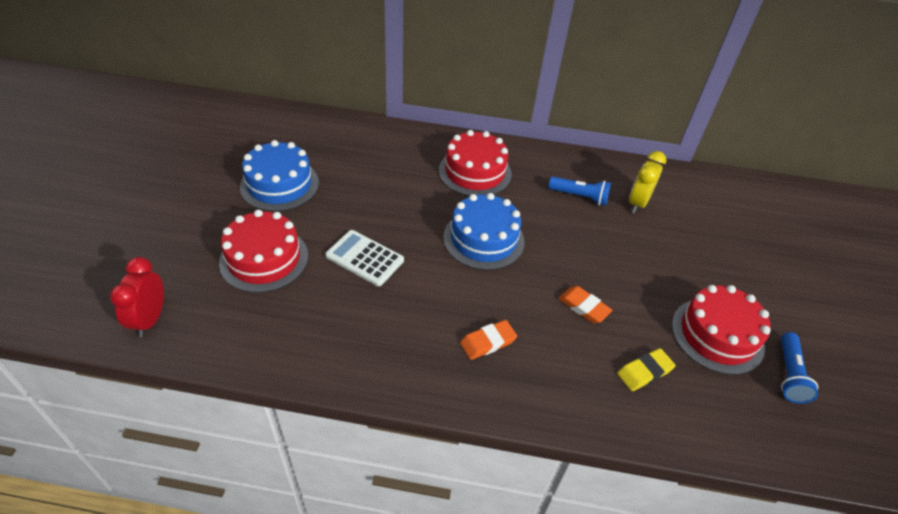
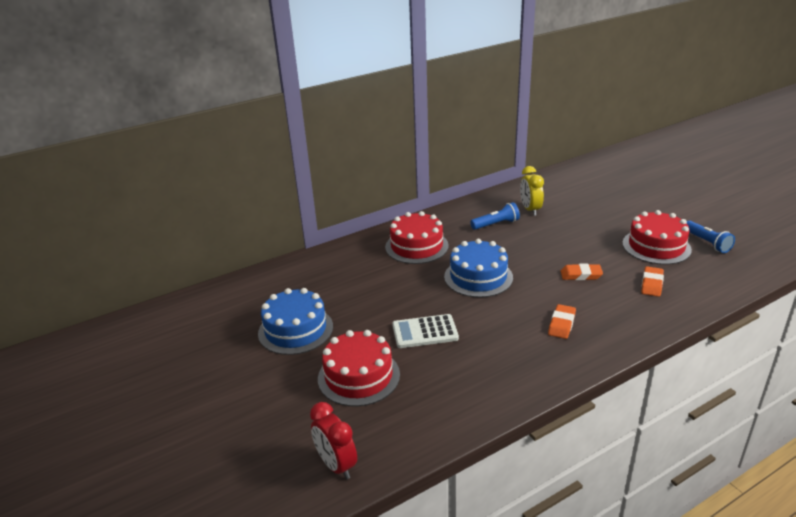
camera: 35 degrees left, 15 degrees down
yellow eraser [617,348,675,391] -> orange eraser [641,266,664,297]

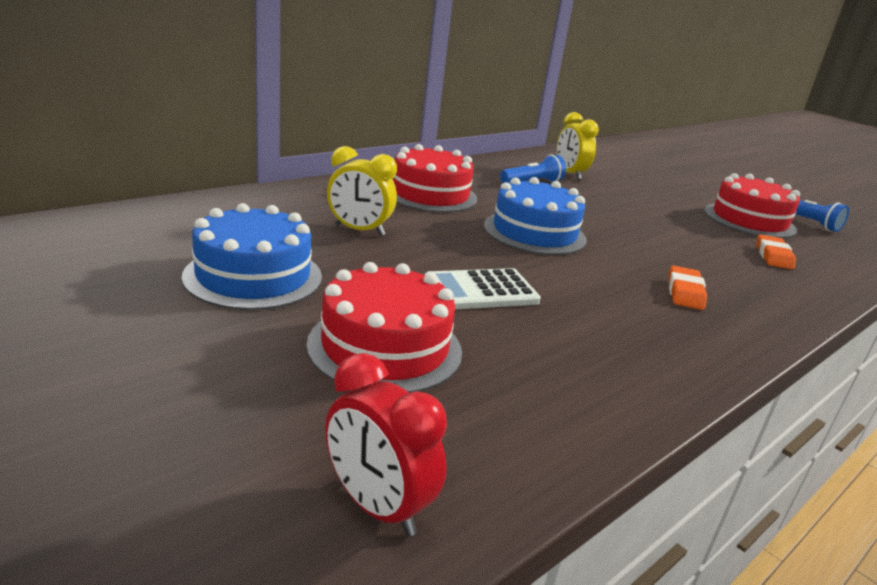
camera: 15 degrees left, 5 degrees down
orange eraser [561,264,603,280] -> none
none -> yellow clock [327,146,397,236]

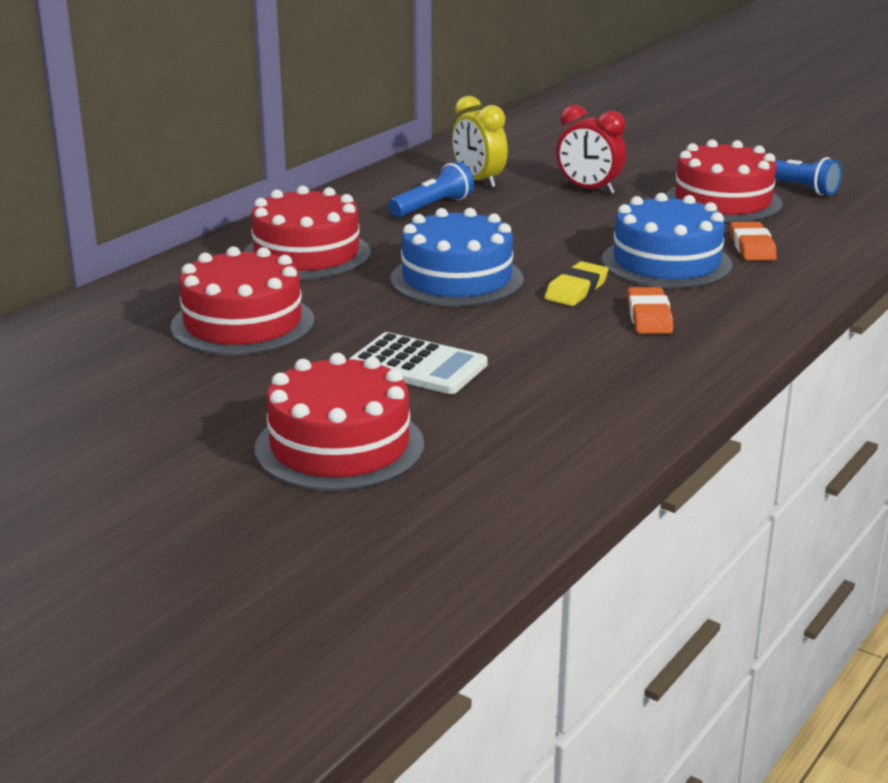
camera: 10 degrees left, 0 degrees up
blue cake [182,203,322,310] -> blue cake moved to [602,193,733,289]
red clock [325,353,447,537] -> red clock moved to [556,105,626,194]
yellow clock [327,146,397,236] -> red cake [170,246,315,355]
white calculator [425,268,541,310] -> white calculator turned 120 degrees counterclockwise [349,332,488,394]
none -> yellow eraser [544,261,608,306]

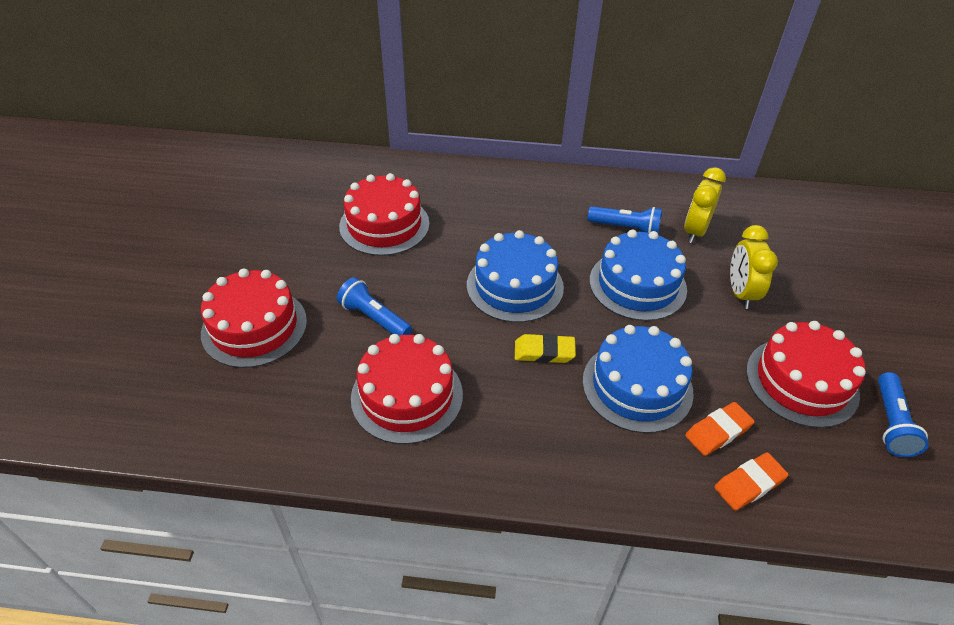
camera: 60 degrees right, 20 degrees up
red cake [243,186,371,280] -> red cake moved to [351,334,463,444]
white calculator [349,332,488,394] -> blue flashlight [337,277,412,335]
red clock [556,105,626,194] -> yellow clock [730,225,778,309]
orange eraser [628,287,673,334] -> orange eraser moved to [714,452,789,511]
none -> blue cake [590,230,687,321]

